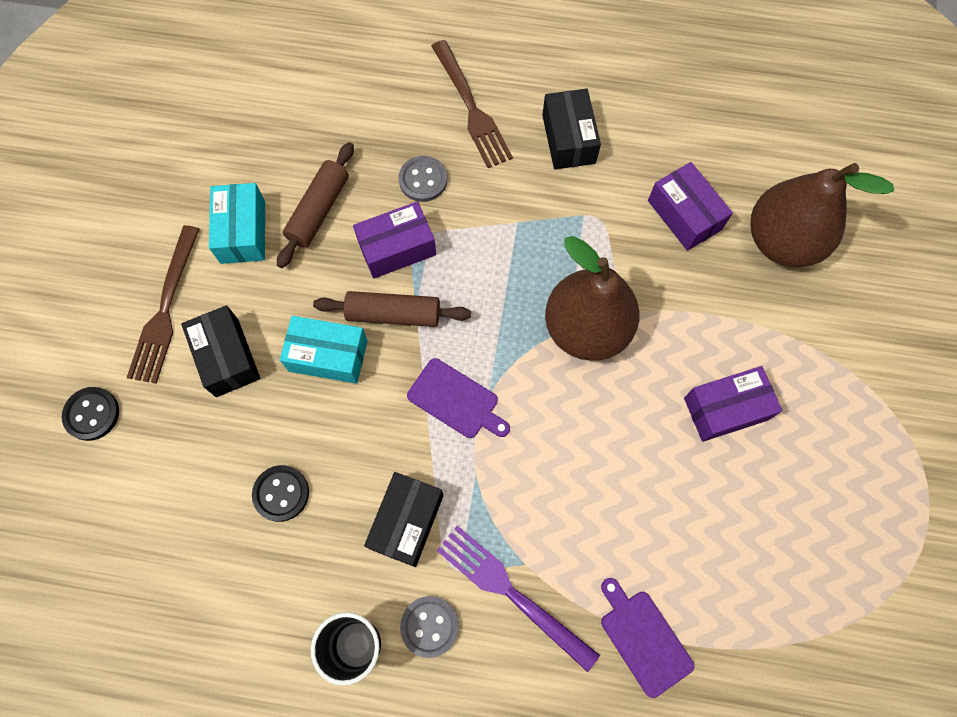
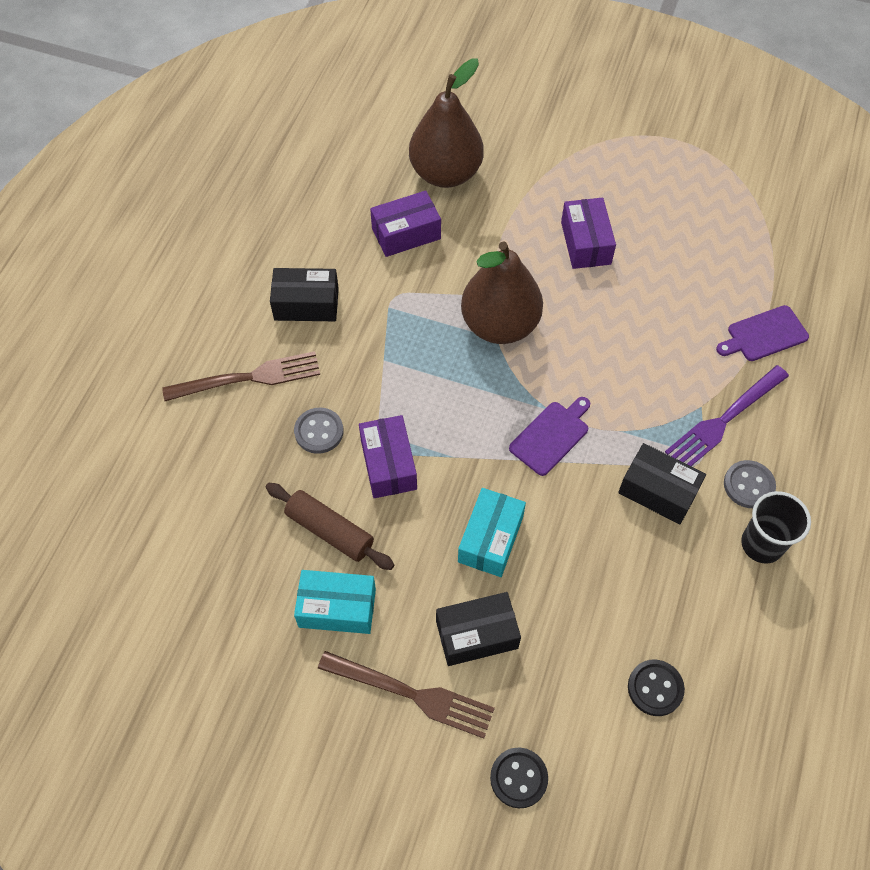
camera: 80 degrees left, 10 degrees down
black button [252,465,309,522] -> black button moved to [628,660,685,716]
brown rolling pin [313,291,471,327] -> none

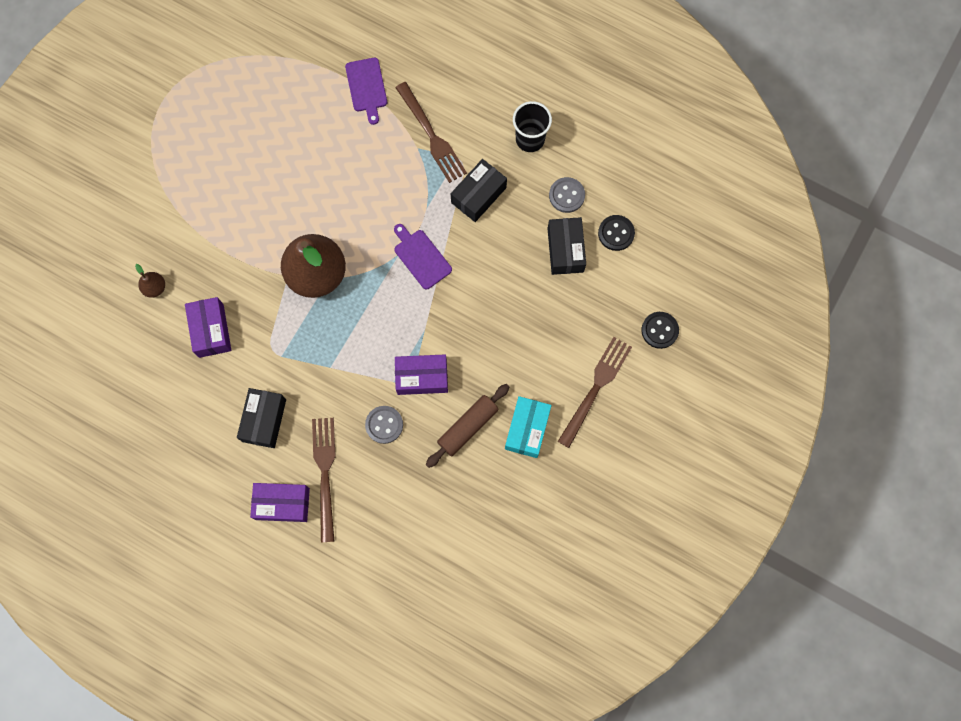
camera: 80 degrees left, 15 degrees up
brown pear [409,58,484,188] -> brown pear [135,264,165,298], size x0.41
black box [436,592,521,666] -> black box moved to [548,217,586,275]
turquoise box [458,488,526,577] -> none
purple box [561,198,616,269] -> purple box moved to [250,483,310,522]
purple fork [665,365,789,466] -> brown fork [395,82,467,183]
grey button [724,460,776,508] -> grey button moved to [549,177,585,213]

